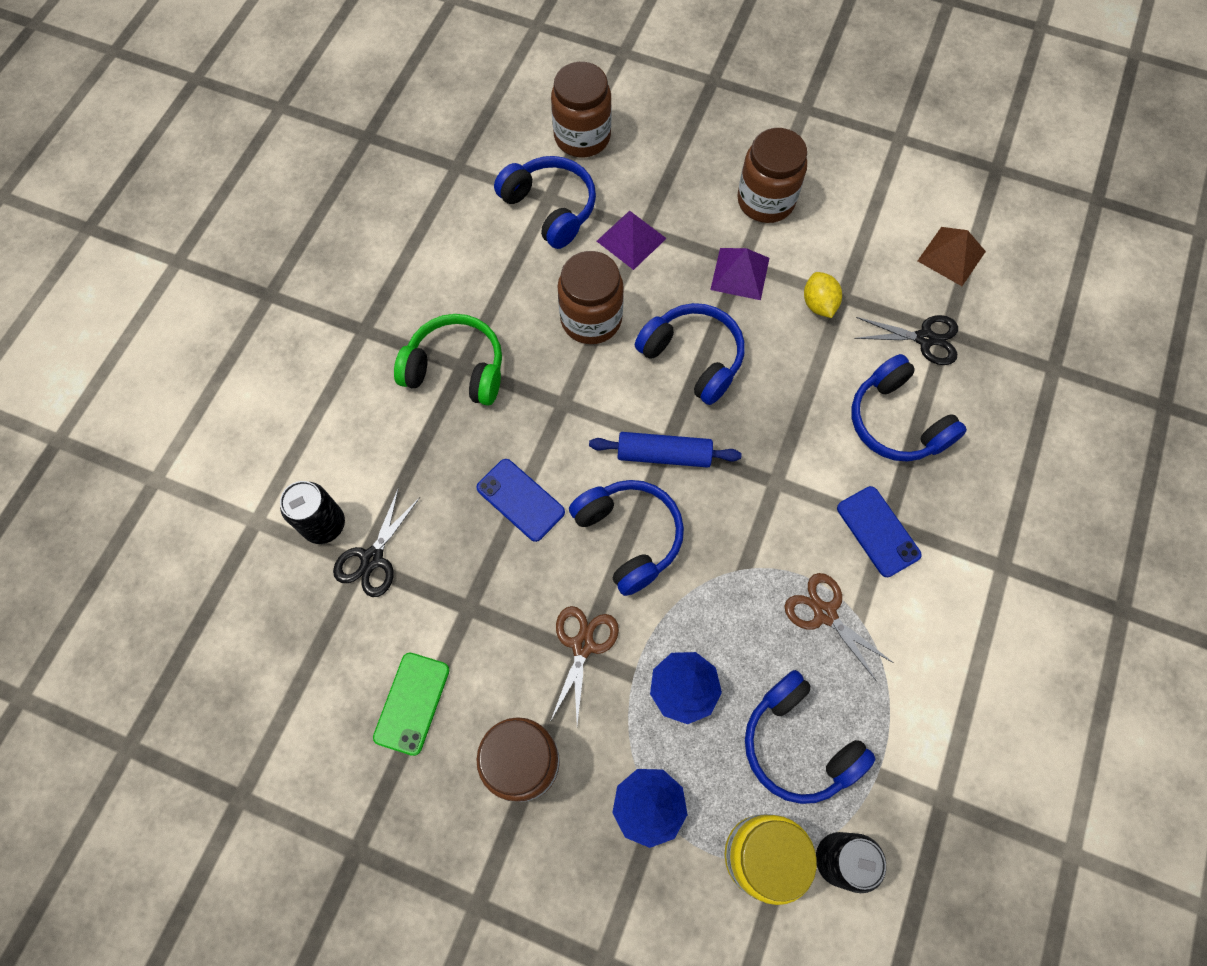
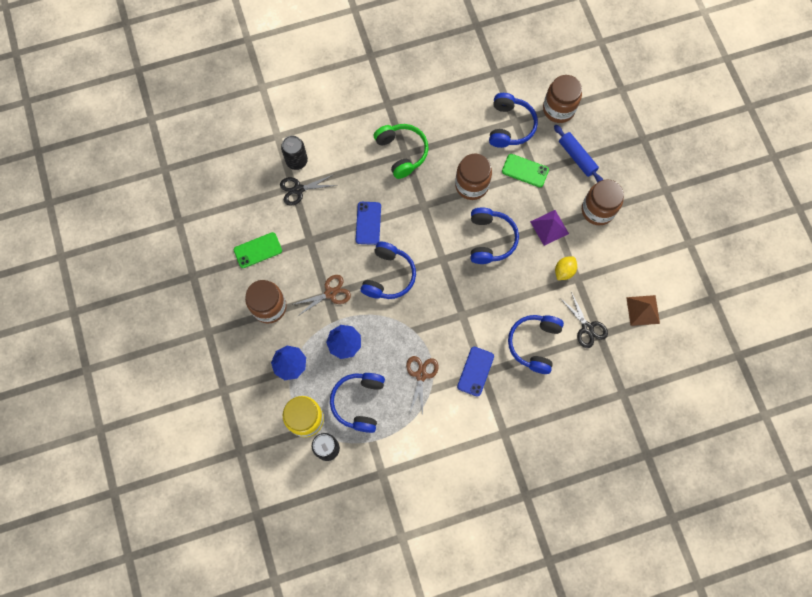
camera: 50 degrees right, 5 degrees up
blue rolling pin [589,432,742,468] -> blue rolling pin moved to [554,125,603,183]
purple pyramid [597,211,667,270] -> green phone [502,154,549,187]

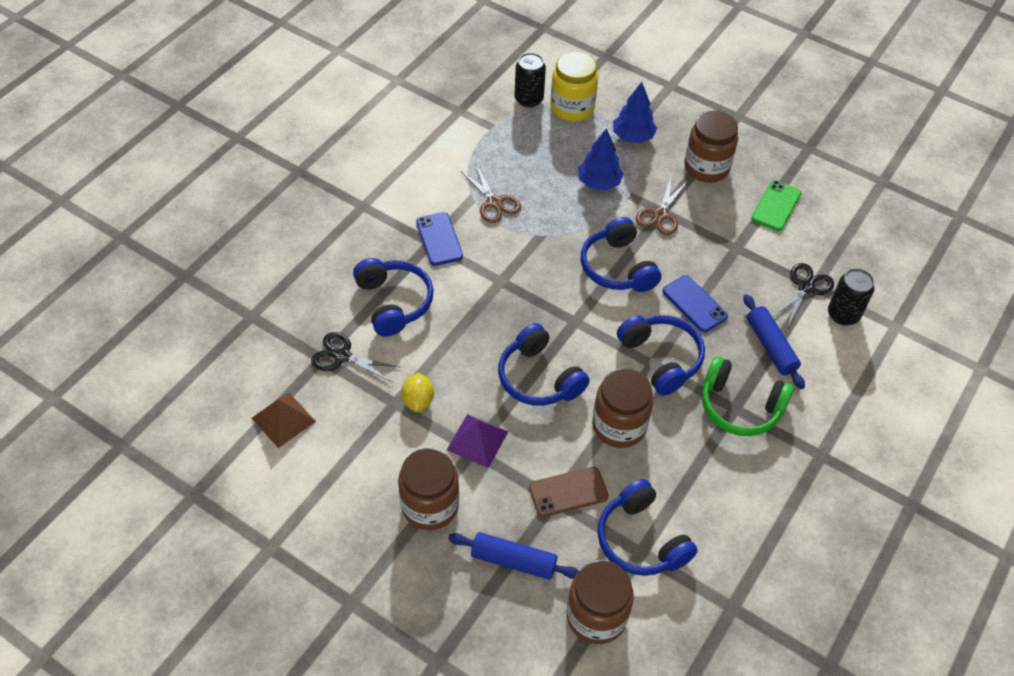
camera: 140 degrees right, 20 degrees down
blue headphones [330,373,385,433] -> blue headphones moved to [617,315,705,396]
green phone [502,154,549,187] -> brown phone [529,467,609,517]
none -> blue rolling pin [743,294,805,389]

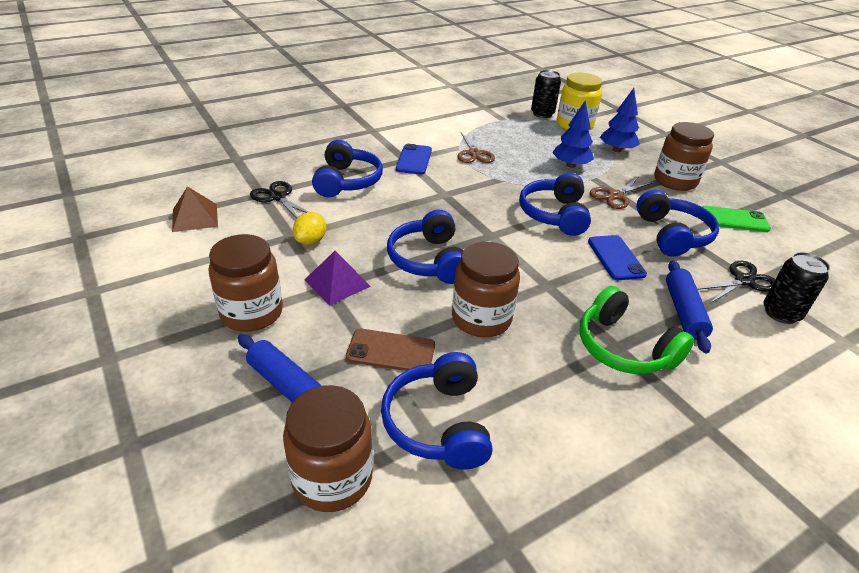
camera: 25 degrees right, 15 degrees down
blue headphones [617,315,705,396] -> blue headphones moved to [636,190,719,257]
green phone [751,180,801,231] -> green phone turned 45 degrees clockwise [703,206,771,232]

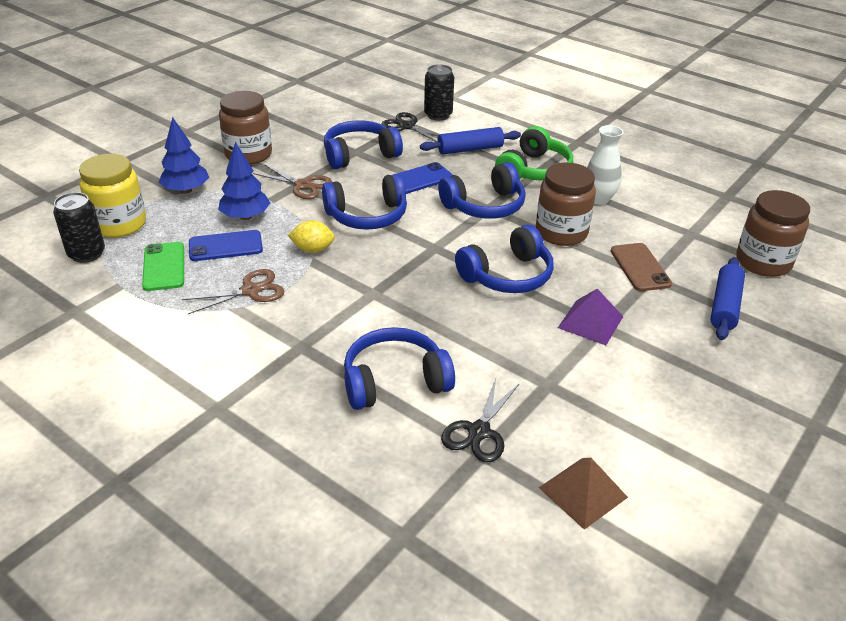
camera: 110 degrees left, 0 degrees up
brown jar [209,234,283,332] -> none
yellow lemon [293,212,327,245] -> yellow lemon moved to [288,220,335,253]
blue headphones [381,352,492,470] -> blue headphones moved to [438,162,526,219]
blue phone [396,144,432,174] -> blue phone moved to [189,230,263,261]
green phone [703,206,771,232] -> green phone moved to [142,242,184,291]
none -> white vase [587,125,623,205]

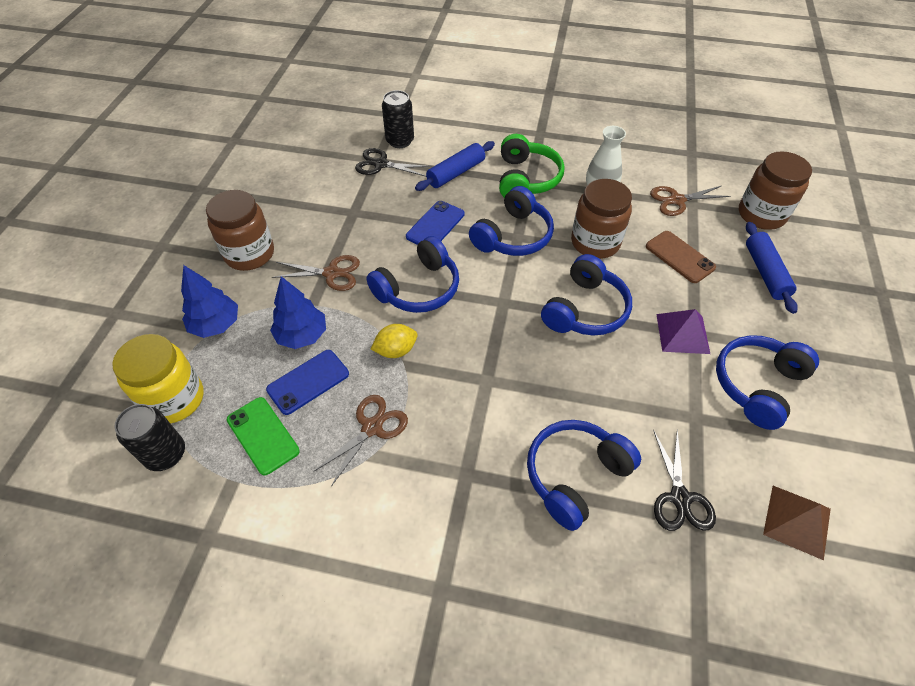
camera: 25 degrees left, 15 degrees up
blue headphones [324,120,403,169] -> blue headphones moved to [716,335,819,430]
none -> brown scissors [650,186,731,216]

